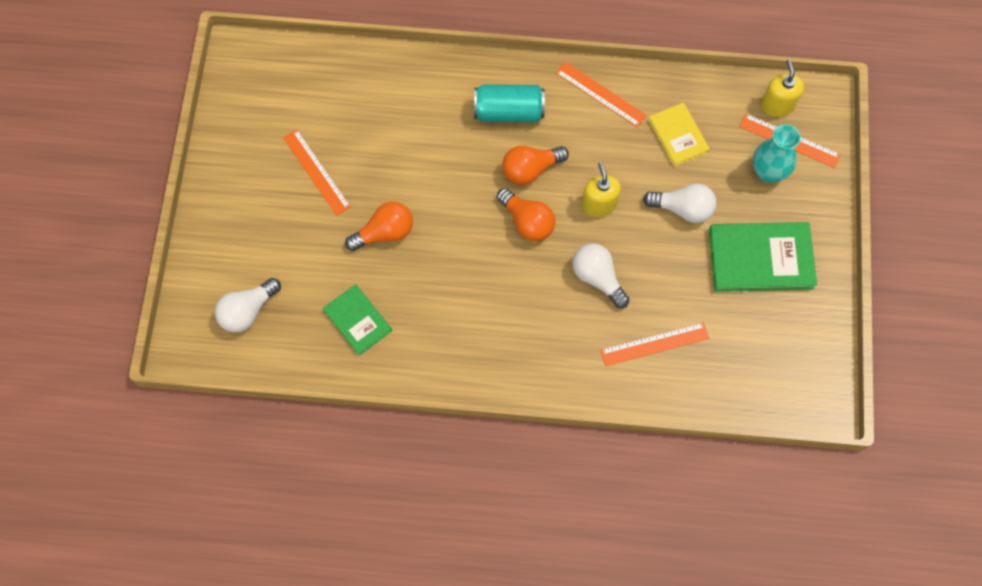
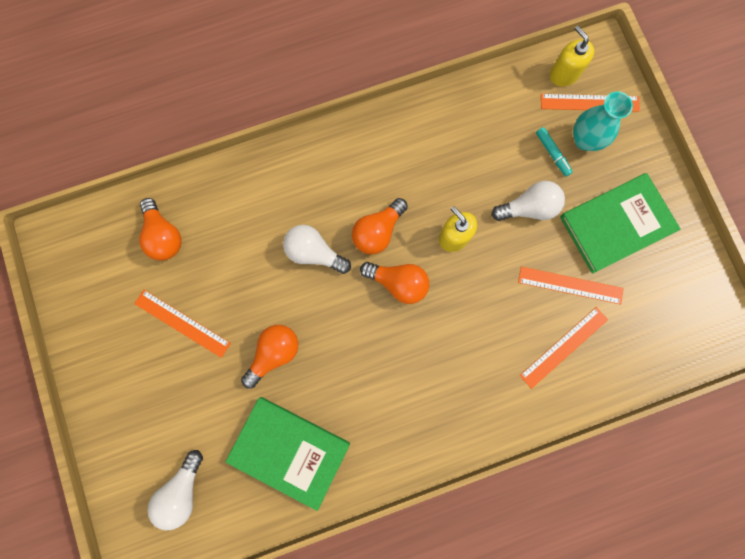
camera: 25 degrees left, 10 degrees up
green book [323,284,392,356] -> green book [225,397,350,511], size x1.66
turquoise can [474,84,545,122] -> none
orange ruler [556,62,647,127] -> orange ruler moved to [518,267,624,305]
white light bulb [572,243,630,308] -> white light bulb moved to [283,225,351,274]
yellow book [648,102,710,167] -> none
none -> orange light bulb [139,198,182,261]
none -> turquoise marker [536,127,573,177]

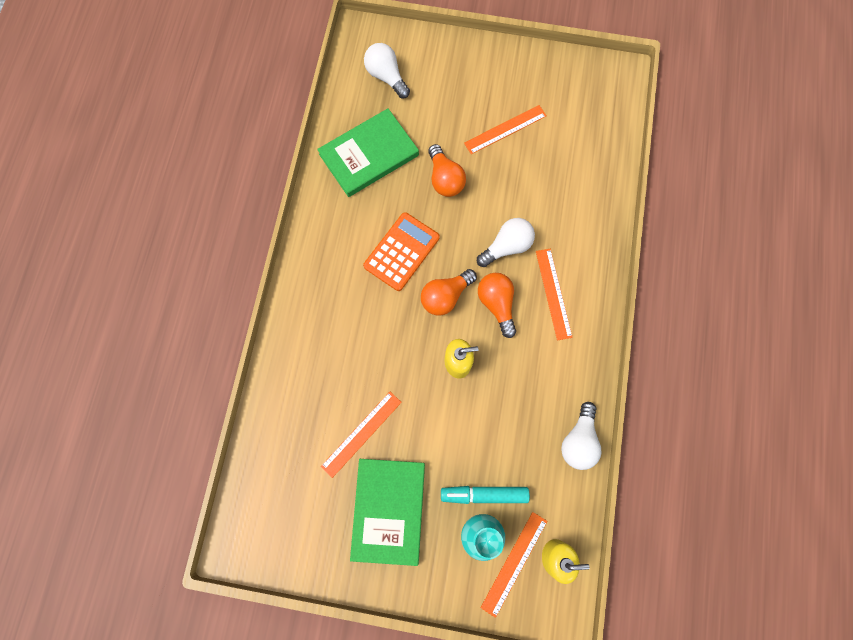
camera: 120 degrees right, 5 degrees down
orange light bulb [139,198,182,261] -> none
white light bulb [491,181,565,221] -> white light bulb moved to [561,402,602,470]
orange ruler [520,307,608,389] -> orange ruler moved to [536,249,573,340]
turquoise marker [536,127,573,177] -> turquoise marker [441,486,530,504], size x1.55
none -> orange calculator [363,212,440,291]

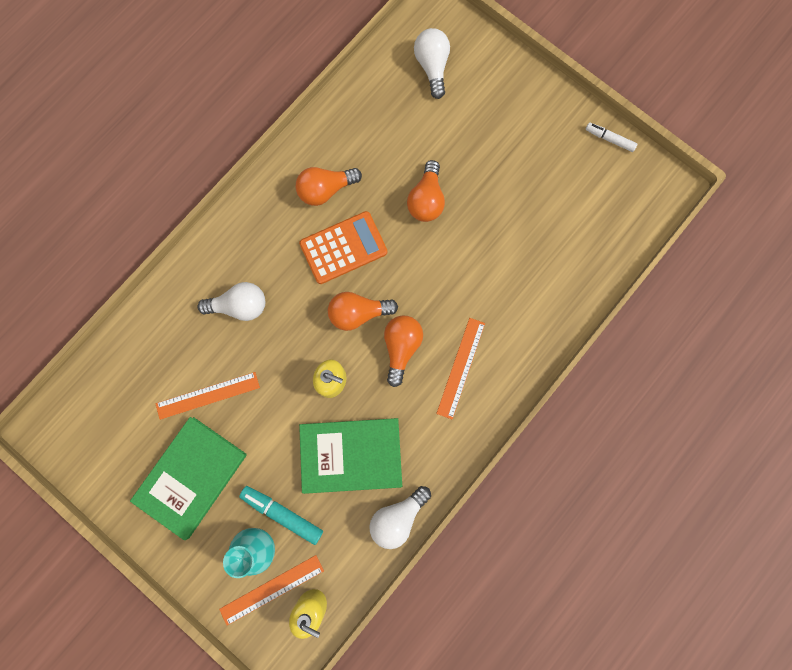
camera: 30 degrees right, 5 degrees up
green book [317,108,419,197] -> green book moved to [299,418,402,494]
orange ruler [464,105,547,154] -> none
white light bulb [477,218,535,267] -> white light bulb moved to [197,282,265,321]
none -> orange light bulb [296,167,362,206]
none -> white marker [585,122,638,152]

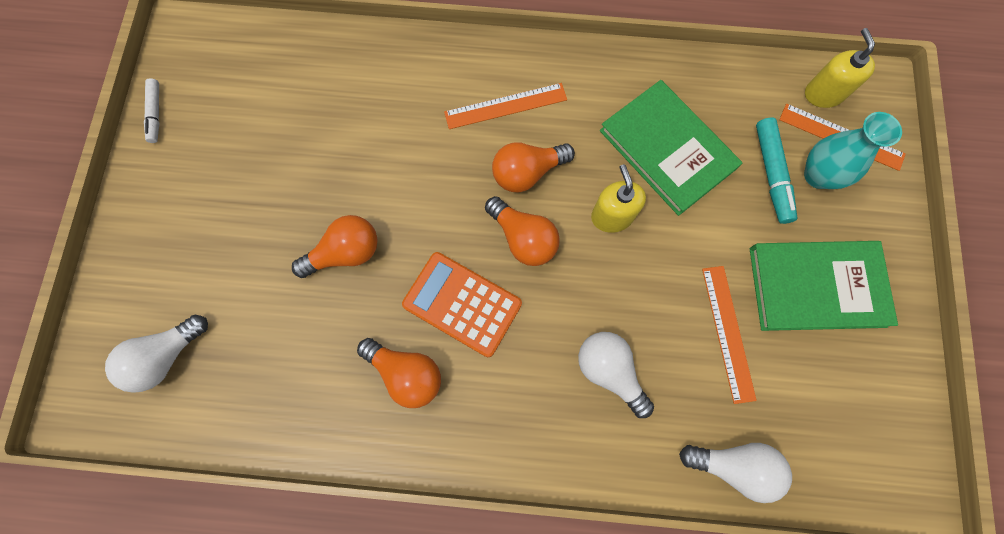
camera: 125 degrees left, 5 degrees down
orange ruler [155,372,260,420] -> orange ruler turned 45 degrees clockwise [702,266,757,404]
white light bulb [369,486,431,549] -> white light bulb moved to [679,443,792,503]

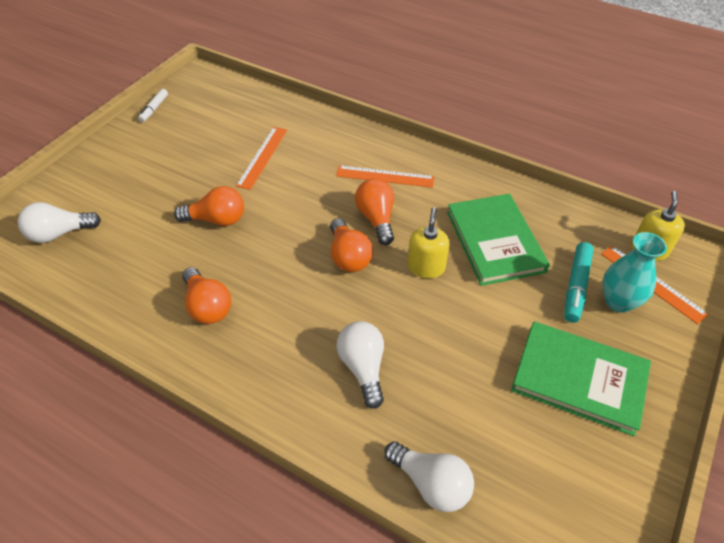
camera: 25 degrees right, 25 degrees down
orange calculator [402,252,522,357] -> none
orange light bulb [492,143,575,193] -> orange light bulb turned 75 degrees clockwise [355,178,394,245]
orange ruler [702,266,757,404] -> orange ruler moved to [236,127,287,190]

